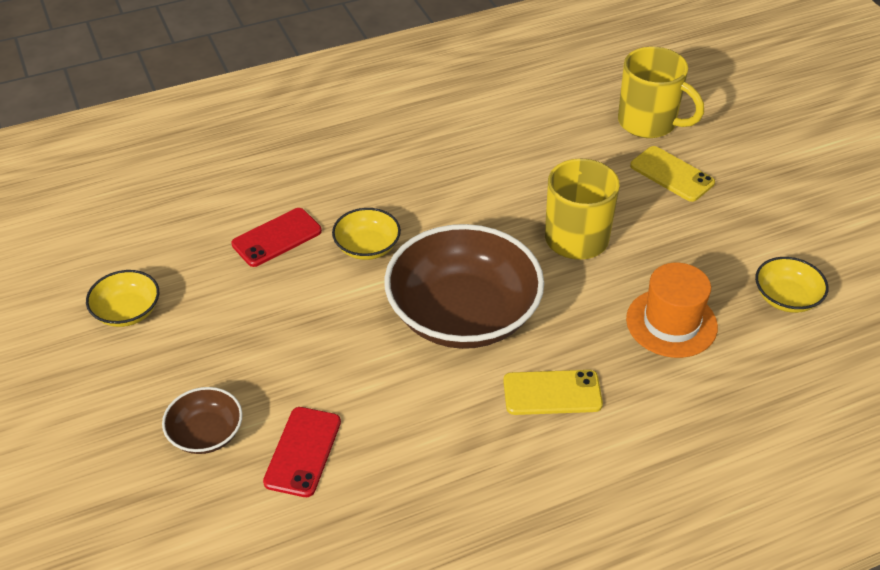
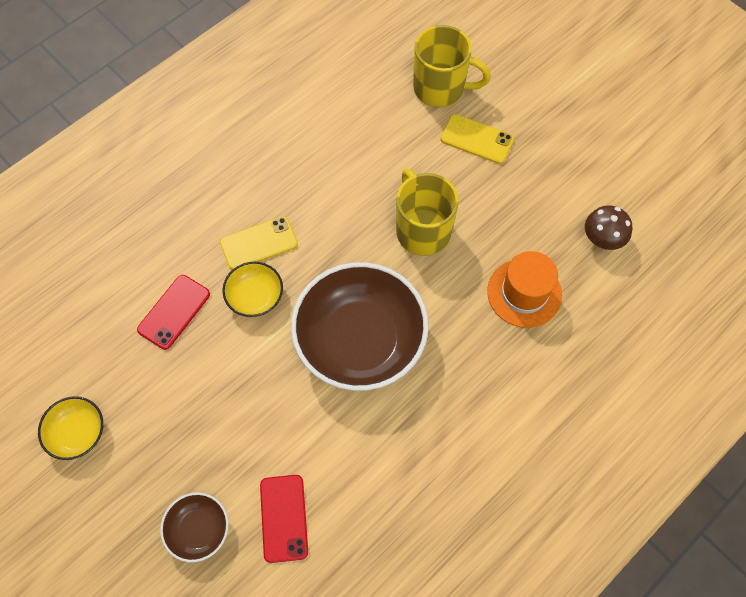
camera: 20 degrees left, 20 degrees up
yellow phone [503,370,603,415] -> yellow phone moved to [220,216,298,270]
yellow bowl [755,257,828,313] -> brown mushroom [585,205,632,250]

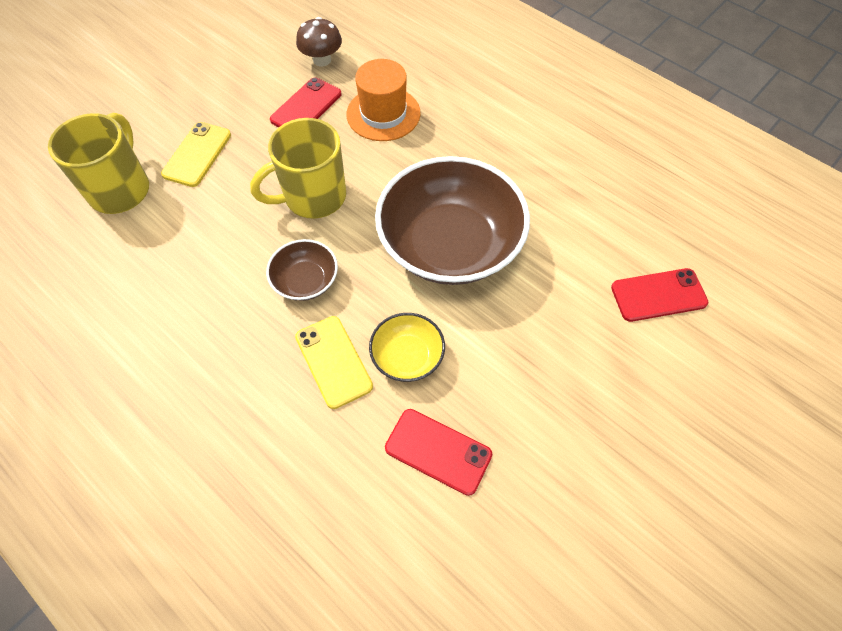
camera: 95 degrees left, 5 degrees down
yellow bowl [38,396,103,460] -> none
brown bowl [160,492,229,562] -> brown bowl moved to [266,239,338,301]
none -> red phone [270,77,341,127]

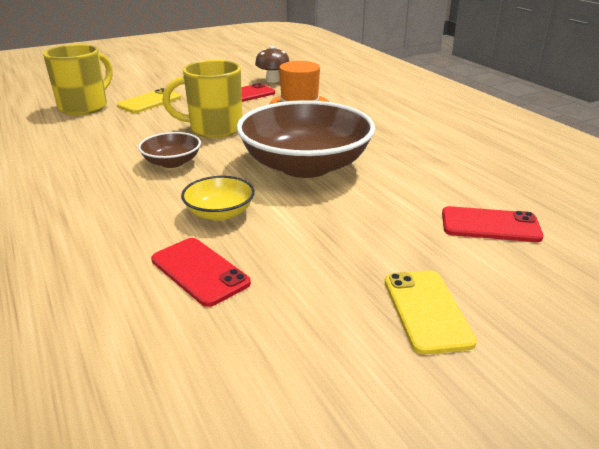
camera: 20 degrees right, 30 degrees down
yellow phone [295,316,373,409] -> yellow phone moved to [385,270,477,355]

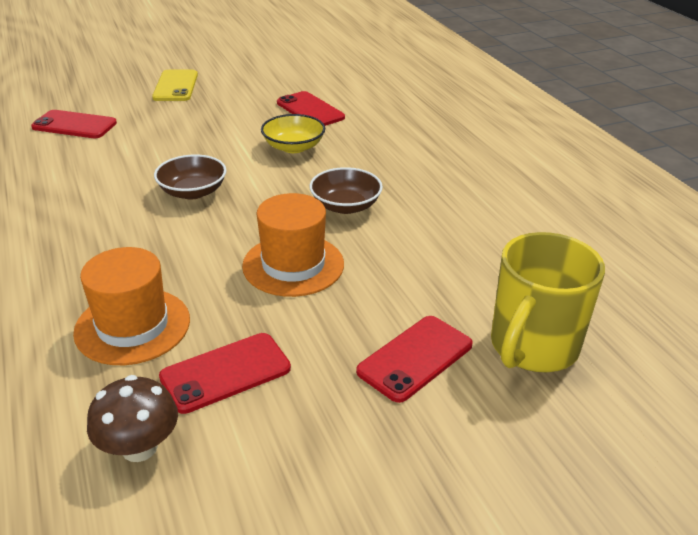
camera: 175 degrees left, 5 degrees up
yellow phone [117,88,181,113] -> red phone [356,316,473,403]
yellow mug [162,60,242,138] -> orange hat [242,193,344,297]
brown bowl [236,100,375,178] -> brown bowl [154,154,227,199], size x0.46

